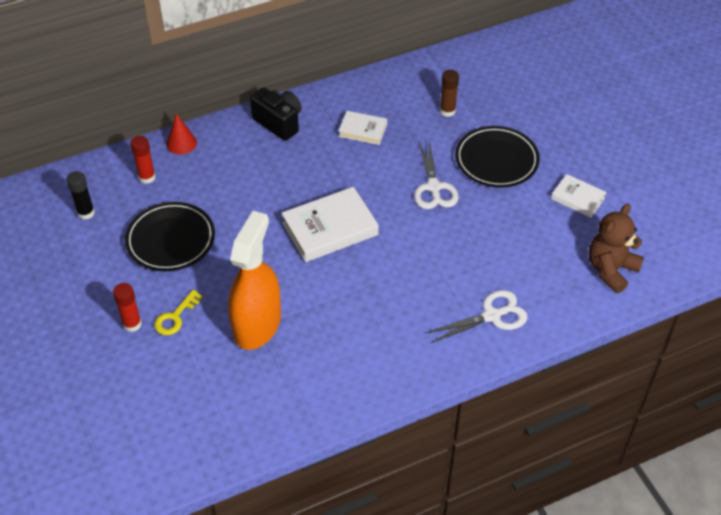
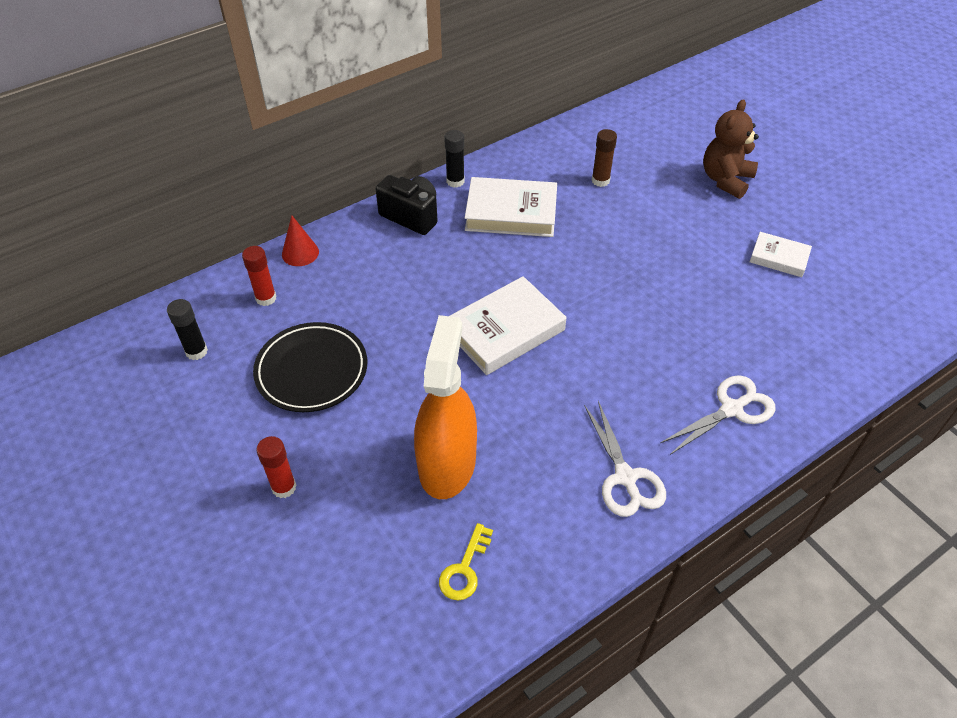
camera: 10 degrees left, 0 degrees up
yellow key [154,290,203,335] -> yellow key moved to [439,523,493,600]
white book [338,111,387,145] -> white book [465,177,557,237], size x1.75
white scissors [414,141,459,209] -> white scissors moved to [584,401,666,517]
black plate [455,126,540,188] -> none
brown teddy bear [589,204,644,293] -> brown teddy bear moved to [703,100,759,199]
none -> black glue stick [444,130,465,188]

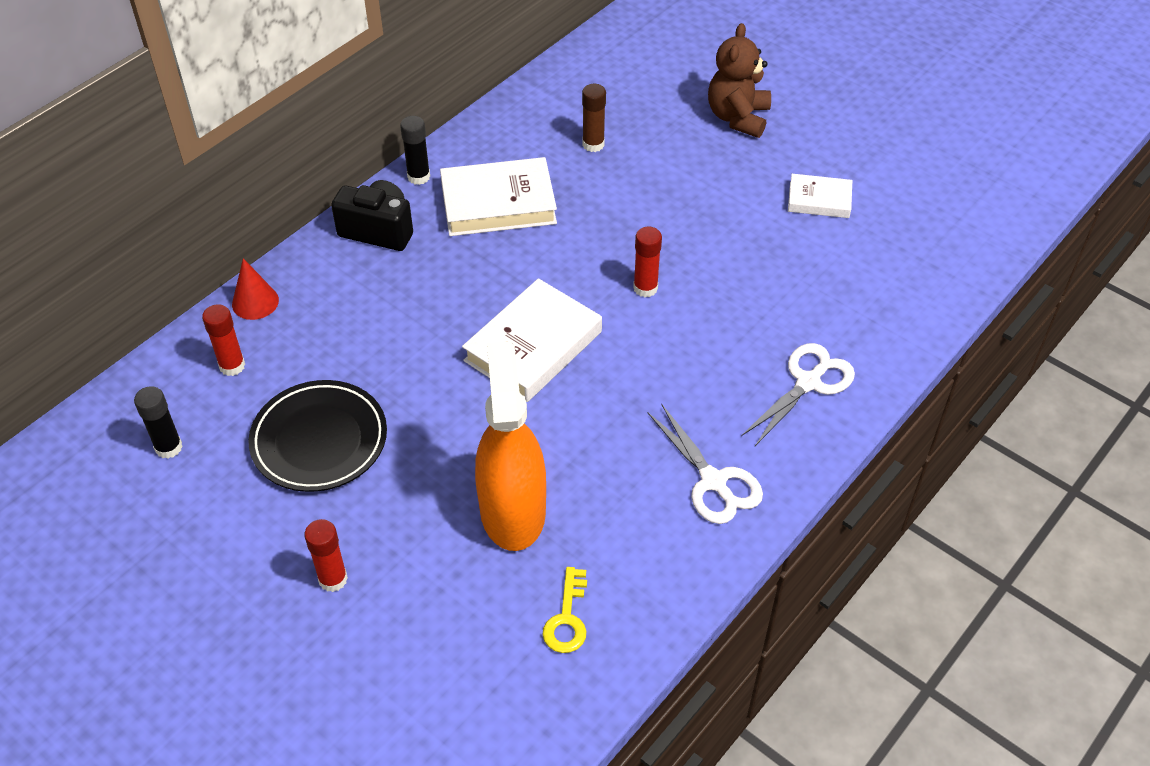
camera: 15 degrees left, 0 degrees up
none -> red glue stick [633,227,662,297]

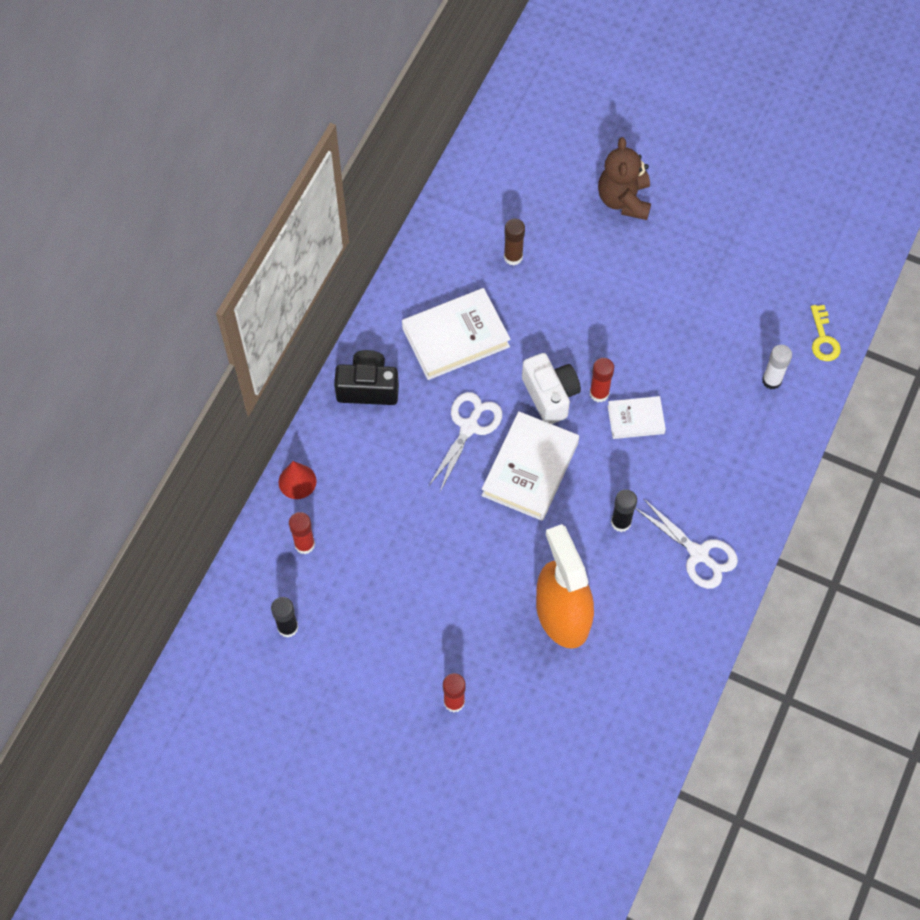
camera: 15 degrees left, 15 degrees up
black plate [248,380,387,492] -> none
black glue stick [400,116,430,185] -> black glue stick moved to [611,490,637,532]
yellow key [542,567,587,653] -> yellow key moved to [811,305,841,361]
white scissors [741,343,855,446] -> white scissors moved to [428,392,502,492]
white book [788,174,852,218] -> white book moved to [608,396,666,439]
none -> white camera [522,353,581,424]
none -> white glue stick [762,345,792,390]

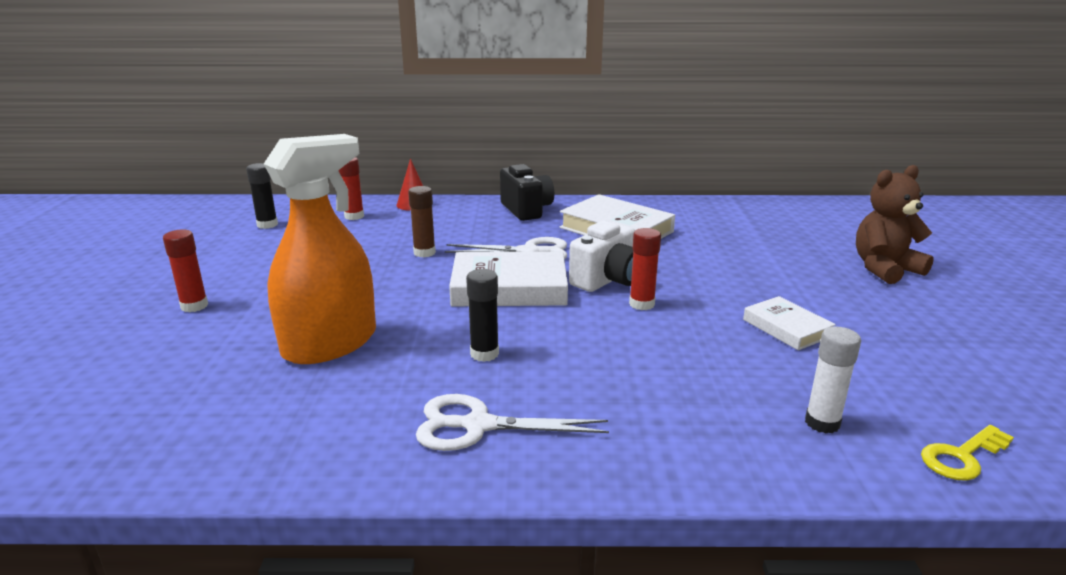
camera: 65 degrees right, 40 degrees down
brown glue stick [504,219,525,265] -> brown glue stick moved to [408,186,436,257]
white book [608,396,666,439] -> white book moved to [743,296,836,350]
white scissors [635,498,738,589] -> white scissors turned 75 degrees clockwise [416,394,609,451]

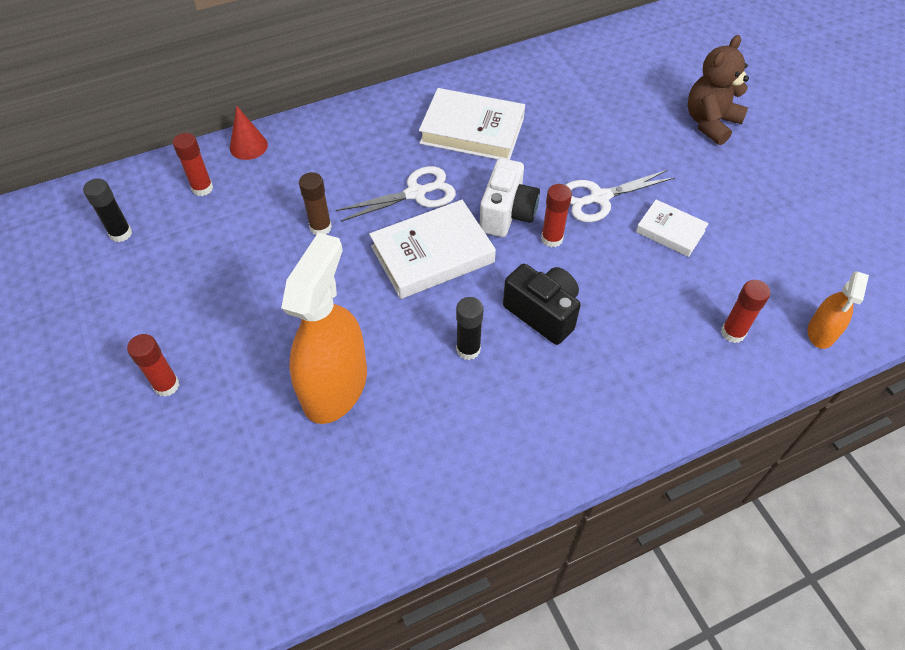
camera: 25 degrees left, 30 degrees up
white scissors [416,394,609,451] -> white scissors moved to [566,170,675,222]
black camera [500,164,554,221] -> black camera moved to [503,264,581,345]
white glue stick [805,326,861,433] -> red glue stick [721,280,770,343]
yellow key [921,425,1014,481] -> orange spray bottle [808,271,869,349]

